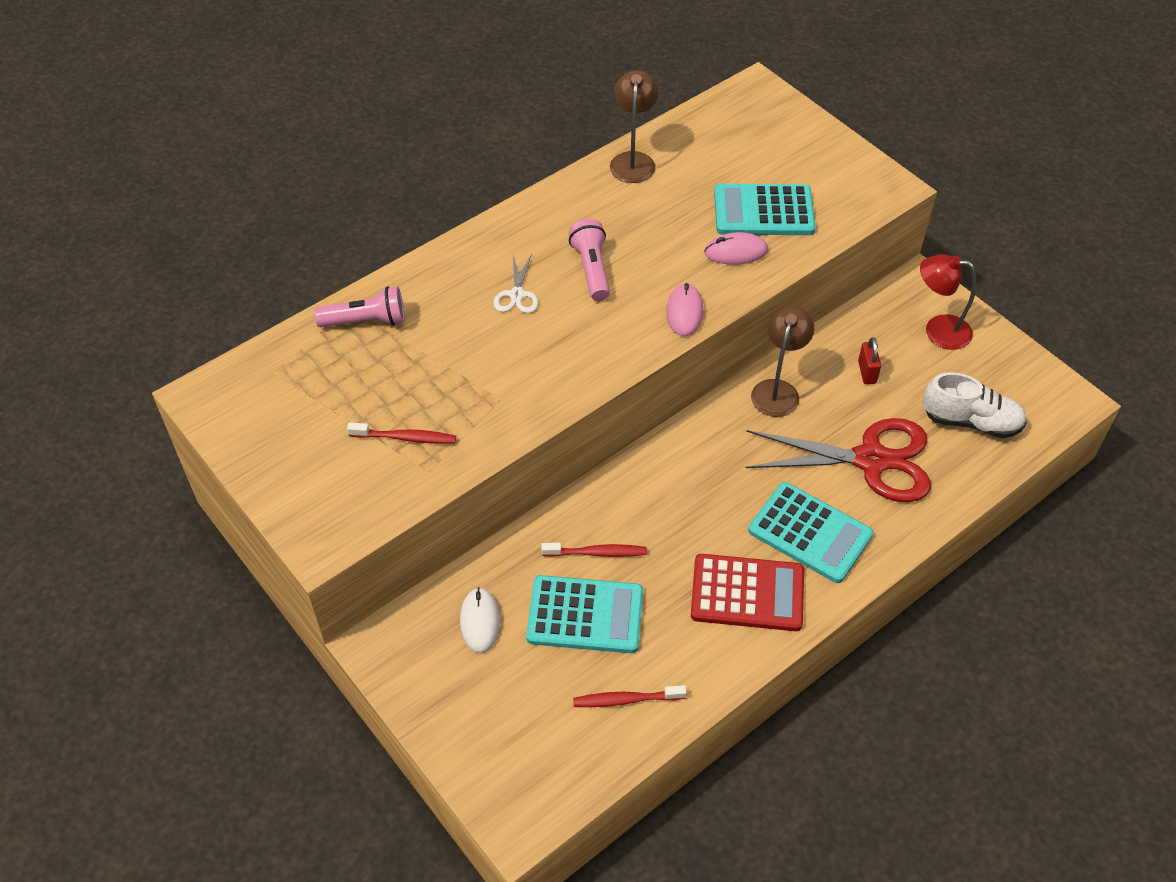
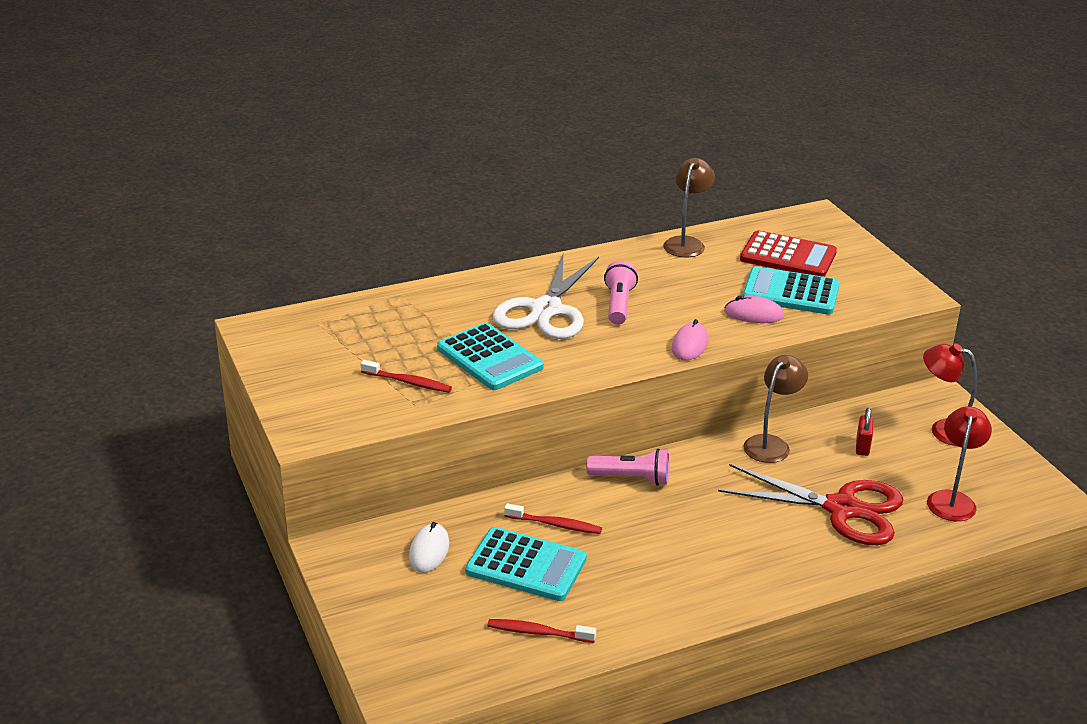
camera: 15 degrees right, 20 degrees down
pink flashlight [314,286,405,327] -> pink flashlight moved to [587,448,669,486]
white scissors [493,254,539,313] -> white scissors [493,252,599,339], size x2.25
red calculator [691,554,804,631] -> red calculator moved to [740,230,837,277]
turquoise calculator [748,482,874,583] -> turquoise calculator moved to [437,323,544,390]
white shoe [922,372,1027,438] -> red lamp [927,406,992,521]

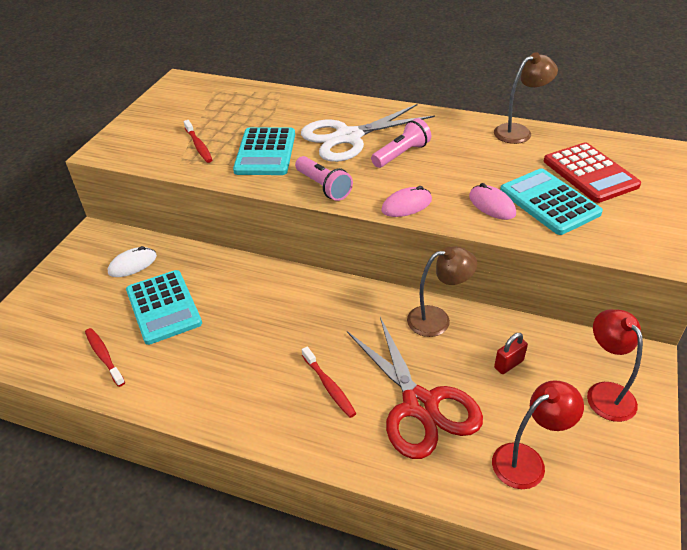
camera: 45 degrees right, 10 degrees up
red toothbrush [504,503,602,534] -> red toothbrush moved to [302,347,357,418]
pink flashlight [587,448,669,486] -> pink flashlight moved to [295,156,353,201]

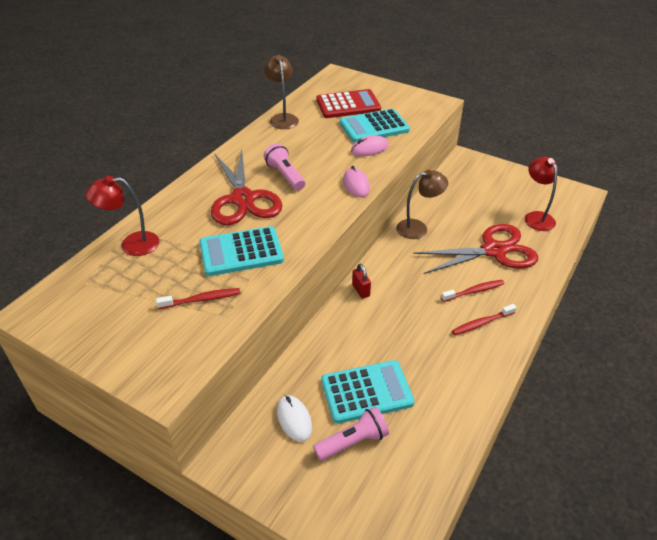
camera: 80 degrees left, 0 degrees up
red toothbrush [85,328,125,387] -> red toothbrush moved to [452,304,517,335]
turquoise calculator [233,127,295,175] -> turquoise calculator turned 150 degrees clockwise [199,226,284,276]
pink flashlight [295,156,353,201] -> pink flashlight moved to [313,407,389,461]
white scissors [301,104,435,162] -> red scissors [211,149,282,225]
brown lamp [407,246,477,337] -> brown lamp turned 75 degrees clockwise [396,170,448,239]
red padlock [494,333,528,374] -> red padlock moved to [352,264,371,299]
red lamp [587,309,643,422] -> red lamp moved to [85,176,159,256]

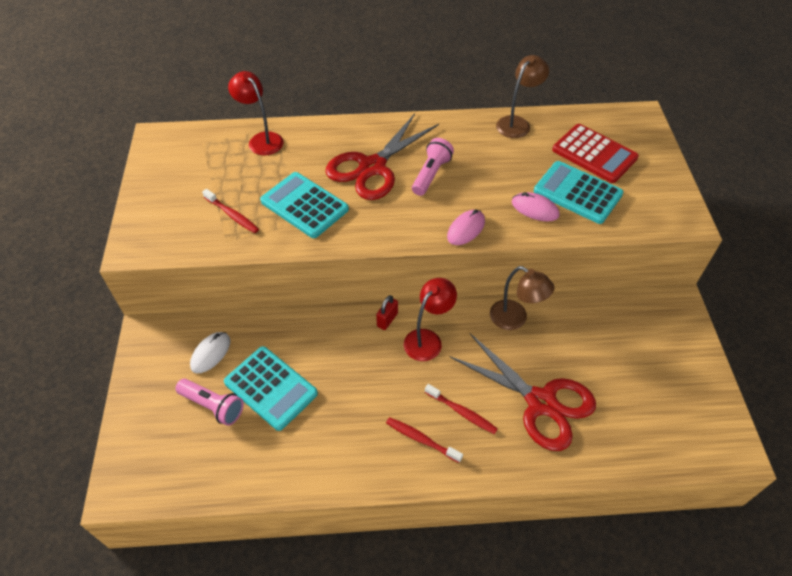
camera: 55 degrees right, 10 degrees up
red lamp [525,157,558,231] -> red lamp moved to [404,278,457,361]

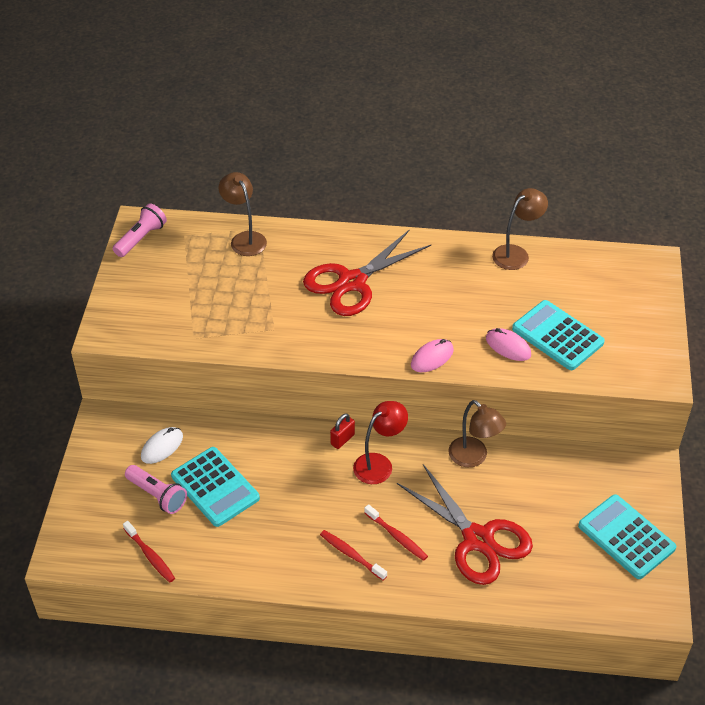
camera: 10 degrees right, 5 degrees down
red toothbrush [202,189,259,233] -> red toothbrush moved to [123,521,175,582]
red lamp [228,71,283,155] -> brown lamp [219,172,267,256]
turquoise calculator [260,172,349,238] -> turquoise calculator moved to [578,494,676,579]
pink flashlight [412,138,454,196] -> pink flashlight moved to [113,203,167,257]
red calculator [552,124,639,183] -> none

